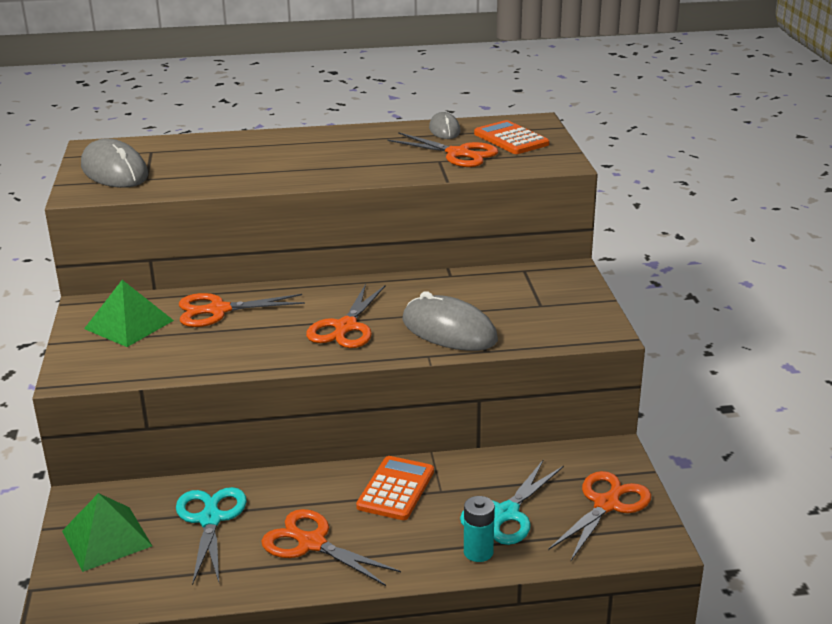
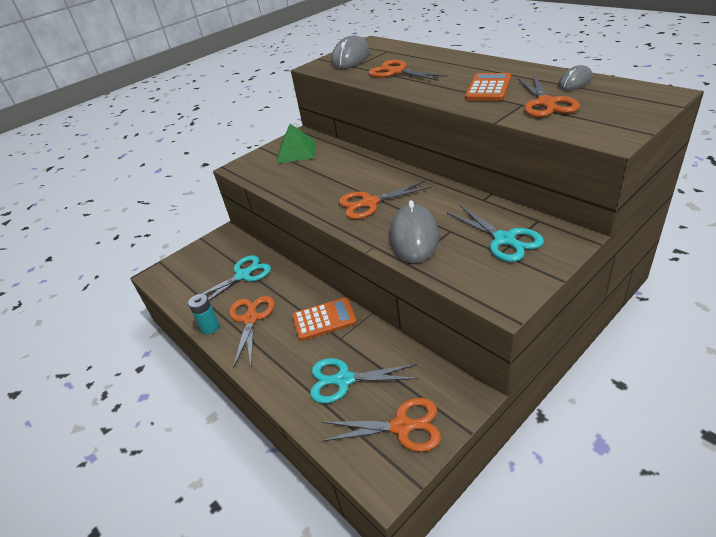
camera: 60 degrees right, 10 degrees up
green pyramid [62,493,152,572] -> none
orange scissors [179,293,305,327] -> orange scissors moved to [368,60,448,81]
turquoise battery [464,496,495,562] -> turquoise battery moved to [188,294,219,334]
orange calculator [474,120,549,154] -> orange calculator moved to [465,73,511,101]
none -> turquoise scissors [447,205,544,262]

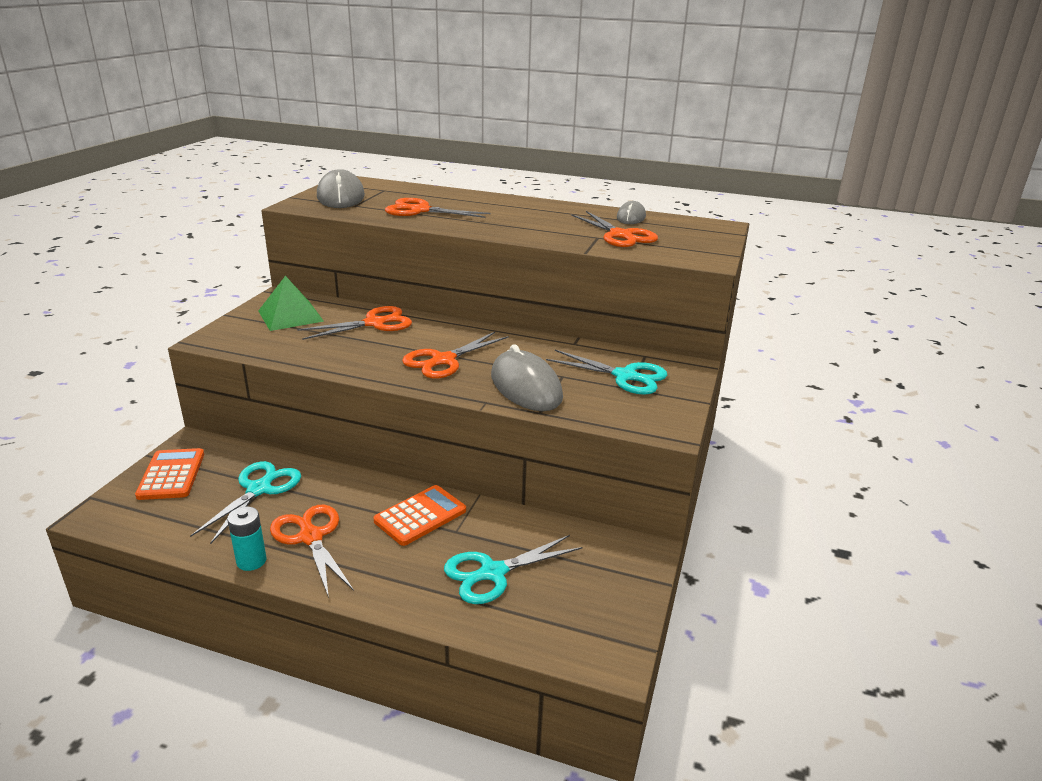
camera: 35 degrees left, 10 degrees down
orange scissors [321,398,441,452] -> orange scissors moved to [297,306,412,340]
orange calculator [465,73,511,101] -> orange calculator moved to [135,448,204,500]

